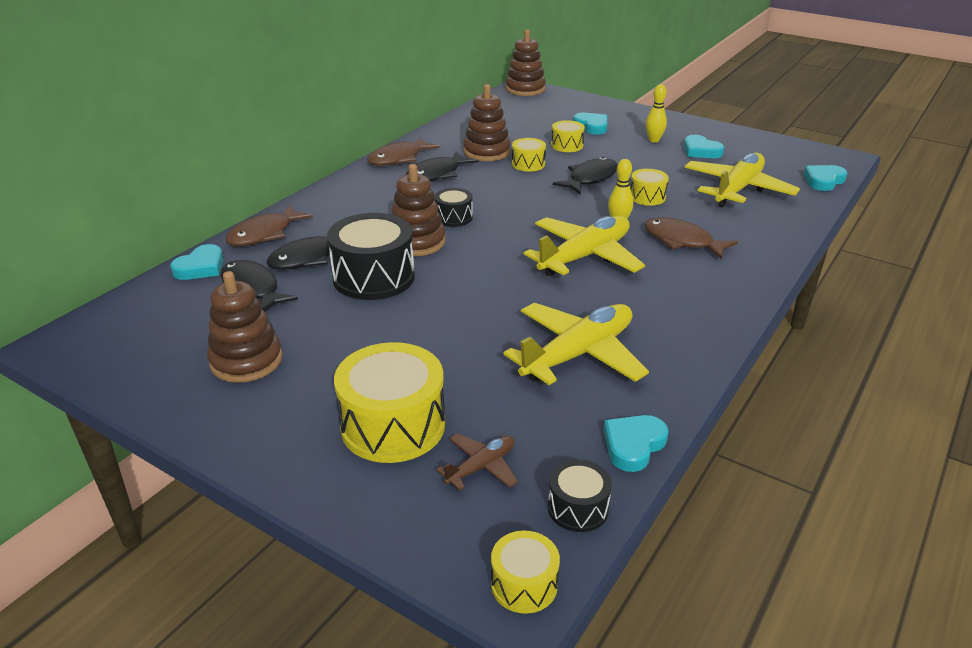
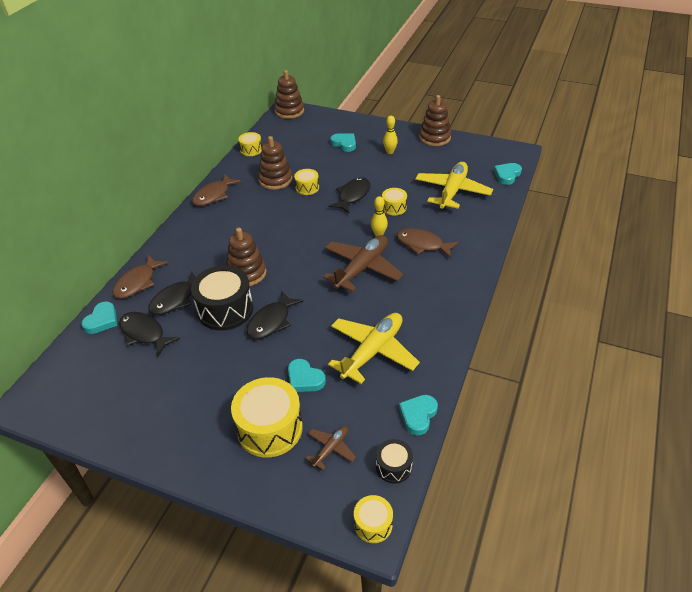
camera: 10 degrees left, 10 degrees up
brown stacking toy [207,271,283,383] -> brown stacking toy moved to [419,95,451,146]
black fish [406,151,478,181] -> black fish moved to [247,290,303,339]
black drum [434,188,473,227] -> none
yellow plane [523,216,645,276] -> brown plane [323,235,403,292]
yellow drum [551,120,585,152] -> yellow drum moved to [238,132,262,156]
turquoise heart [684,135,724,158] -> turquoise heart moved to [288,359,326,392]

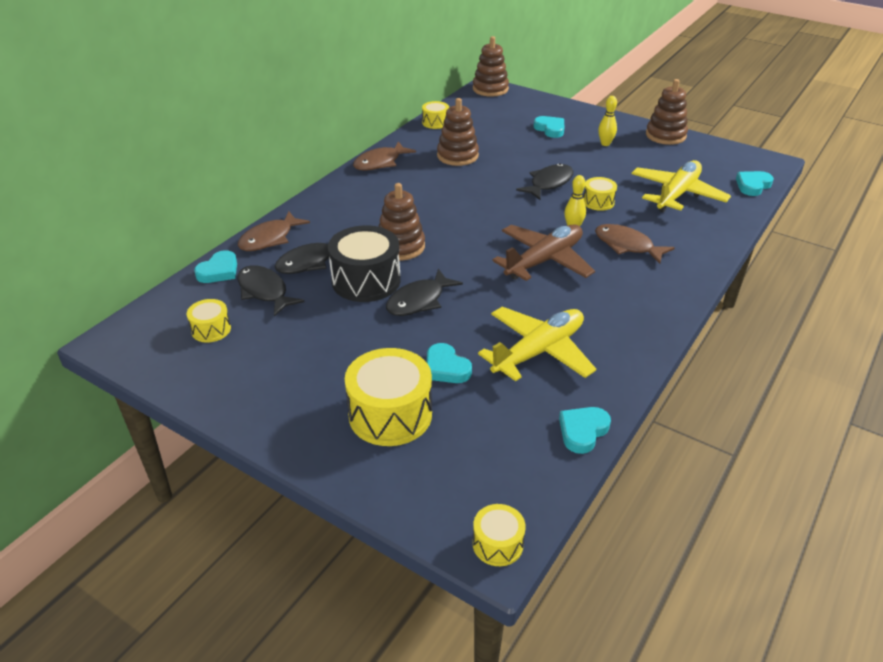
camera: 10 degrees right, 5 degrees down
yellow drum [294,169,319,195] -> yellow drum moved to [187,299,231,343]
brown plane [306,426,356,470] -> none
black drum [376,439,413,483] -> none

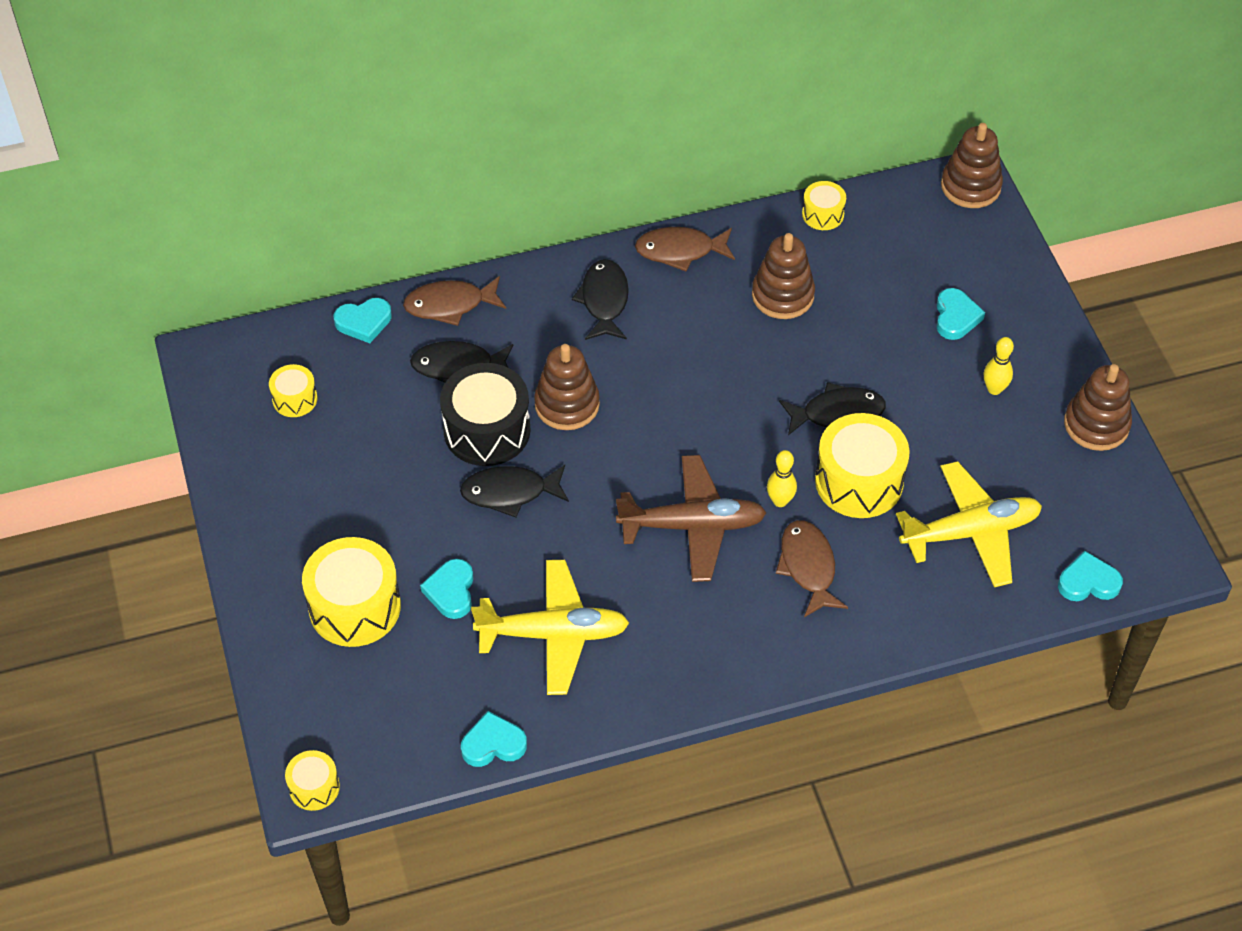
camera: 40 degrees right, 15 degrees up
black fish [238,265,305,316] -> black fish moved to [572,259,629,340]
yellow drum [583,177,617,211] -> yellow drum [815,413,910,518], size x1.92

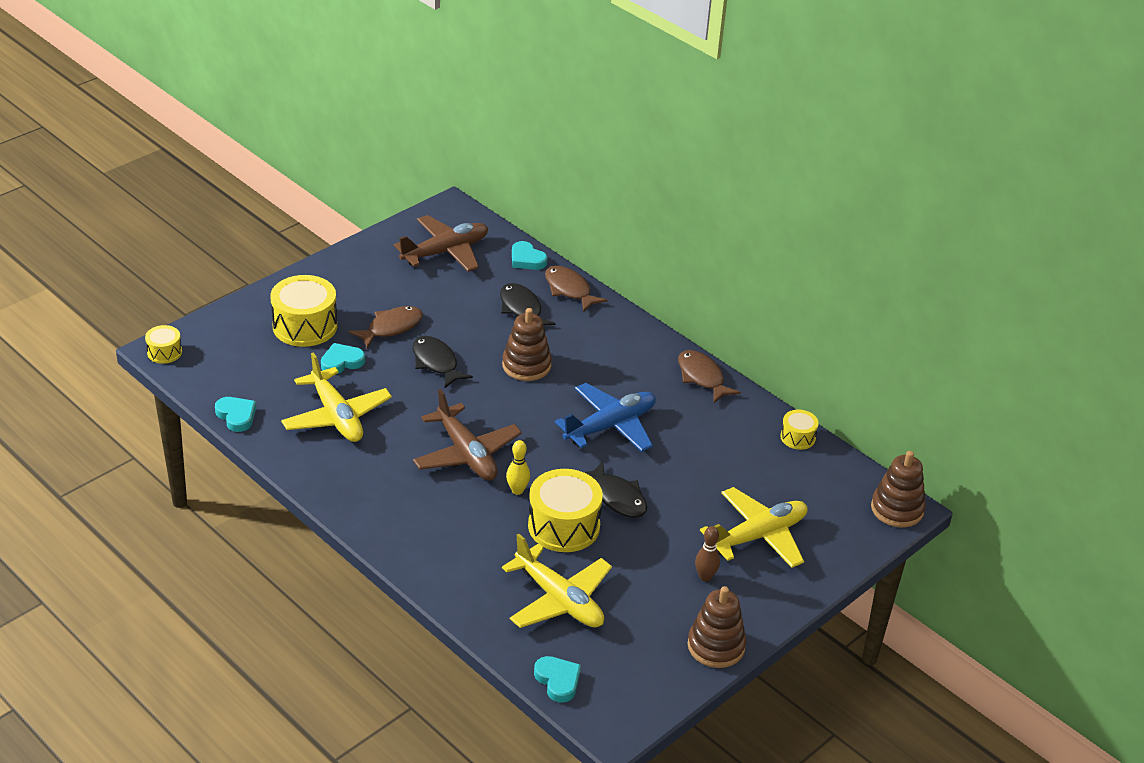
camera: 60 degrees right, 15 degrees down
yellow drum [269,364,317,417] -> brown plane [394,215,488,272]
black drum [440,363,531,466] -> none
black fish [572,259,629,340] -> none
brown stacking toy [752,233,815,319] -> none
brown fish [776,520,848,617] -> brown fish moved to [349,306,423,348]
turquoise heart [937,288,985,340] -> yellow plane [700,487,808,568]
yellow bowling pin [984,337,1014,395] -> brown bowling pin [695,526,720,581]
none -> blue plane [555,383,656,452]

